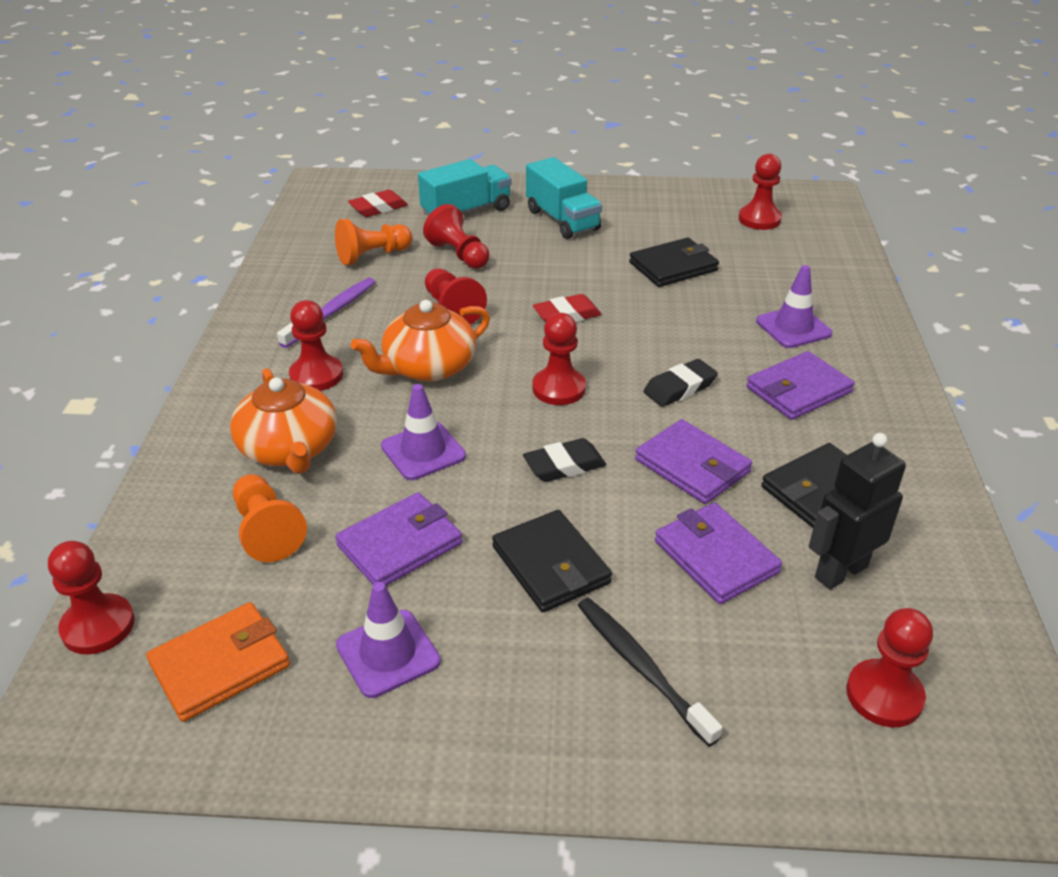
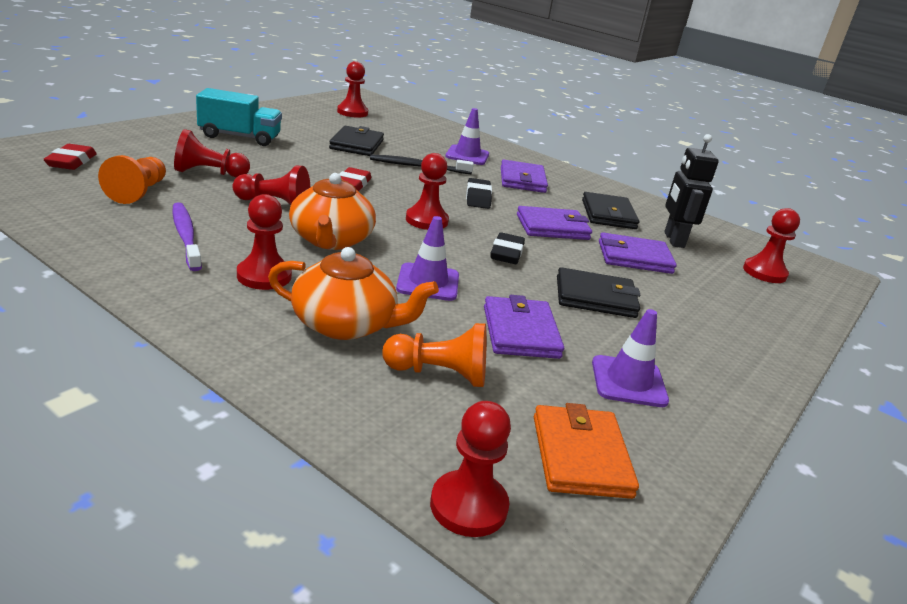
camera: 60 degrees left, 10 degrees down
turquoise truck [418,159,512,216] -> none
black toothbrush [578,598,723,747] -> black toothbrush moved to [370,155,474,174]

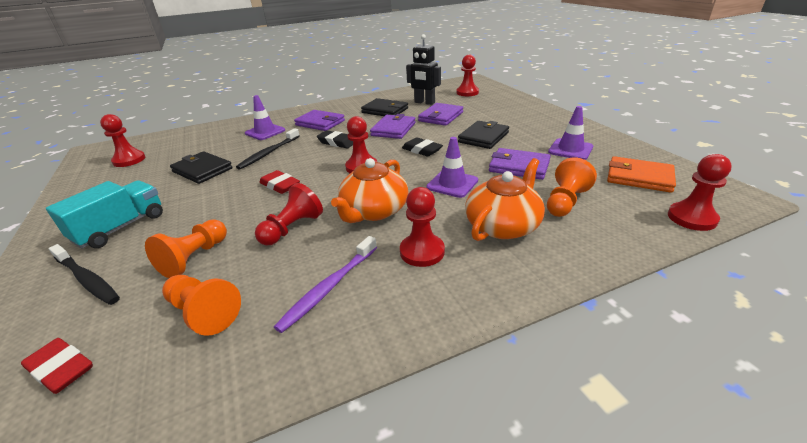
camera: 55 degrees left, 5 degrees up
purple toothbrush [173,203,202,271] -> purple toothbrush turned 60 degrees counterclockwise [274,236,377,333]
red pawn [174,129,250,178] -> orange pawn [145,219,227,278]
orange teapot [289,173,376,250] -> orange teapot turned 90 degrees clockwise [331,158,408,223]
none -> black toothbrush [49,244,120,305]

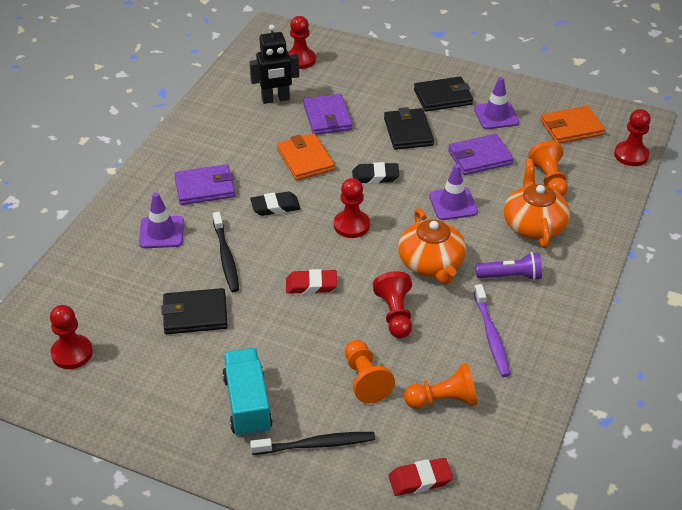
camera: 45 degrees left, 10 degrees up
black wallet [361,98,408,116] -> black wallet moved to [414,77,473,112]
purple wallet [370,114,416,139] -> orange wallet [277,133,335,180]
red pawn [400,187,445,267] -> purple flashlight [476,252,542,281]

